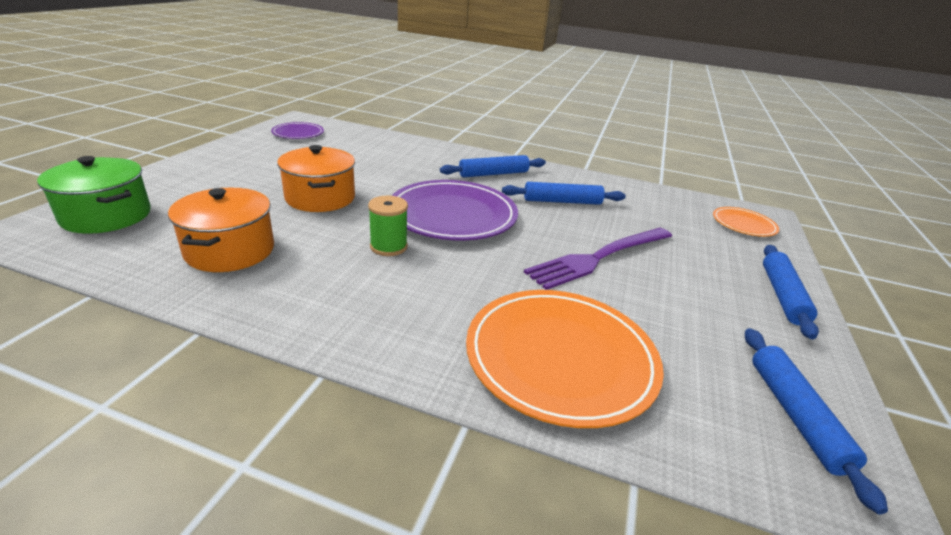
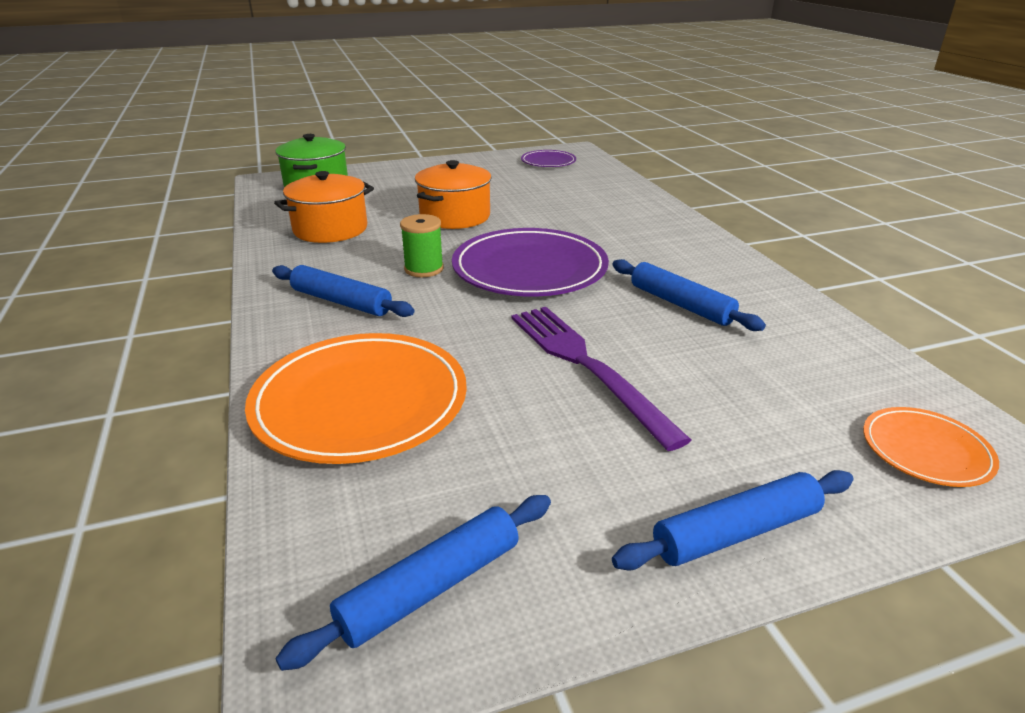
camera: 55 degrees right, 0 degrees up
blue rolling pin [440,155,546,177] -> blue rolling pin moved to [272,265,414,317]
purple fork [524,228,672,290] -> purple fork turned 45 degrees clockwise [512,307,691,451]

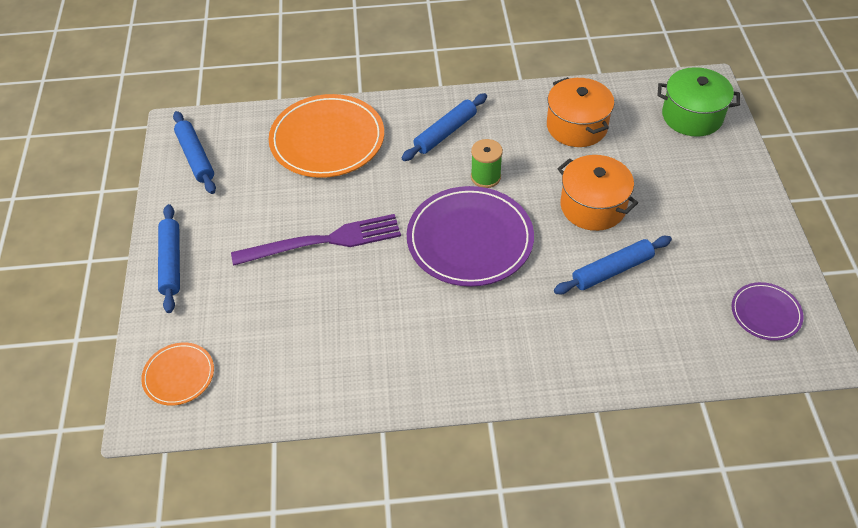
camera: 105 degrees right, 20 degrees up
blue rolling pin [612,259,766,331] -> blue rolling pin moved to [554,236,672,294]

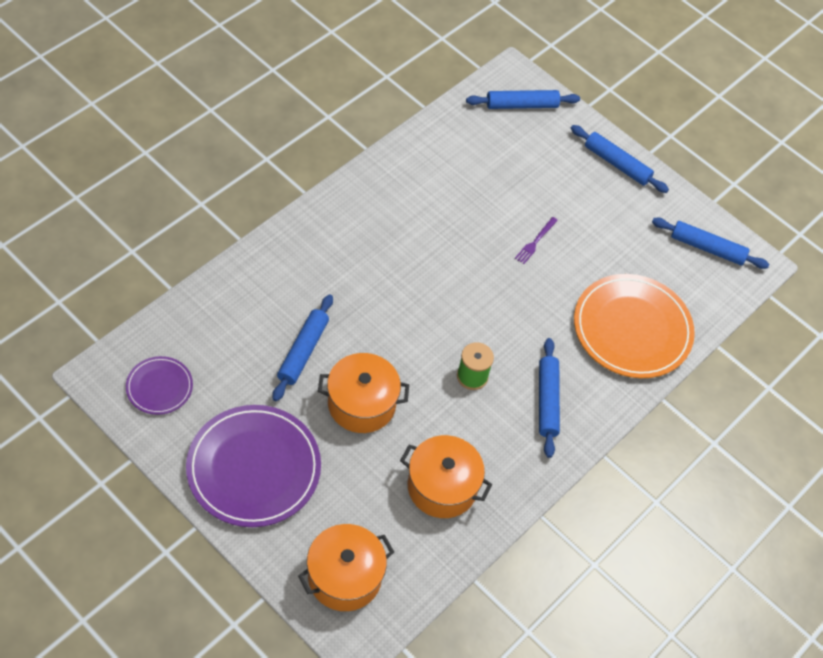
camera: 130 degrees right, 5 degrees up
orange plate [141,342,214,406] -> blue rolling pin [466,90,580,109]
purple fork [231,214,401,266] -> purple fork [515,217,558,264], size x0.43
purple plate [407,186,534,287] -> purple plate moved to [186,405,321,527]
green pot [658,67,740,137] -> orange pot [298,524,394,611]

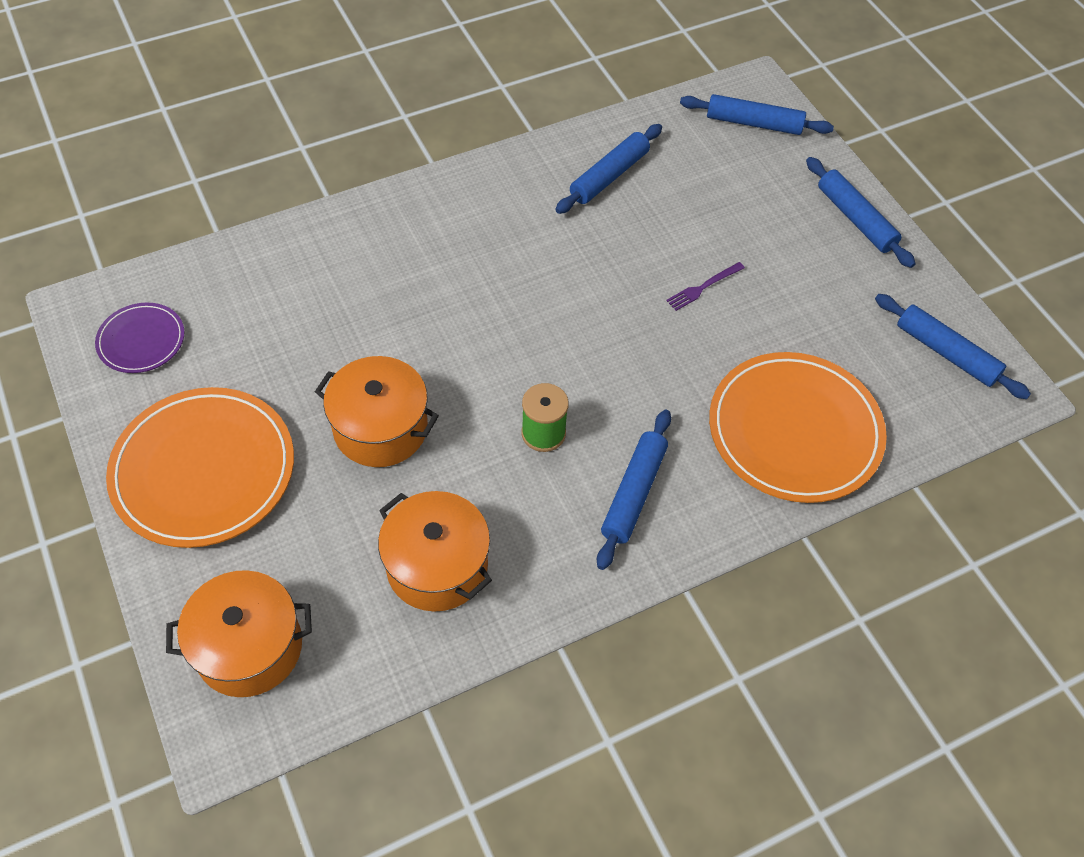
camera: 25 degrees right, 0 degrees up
purple plate [186,405,321,527] -> orange plate [106,387,294,548]
blue rolling pin [272,294,333,402] -> blue rolling pin moved to [555,124,662,214]

